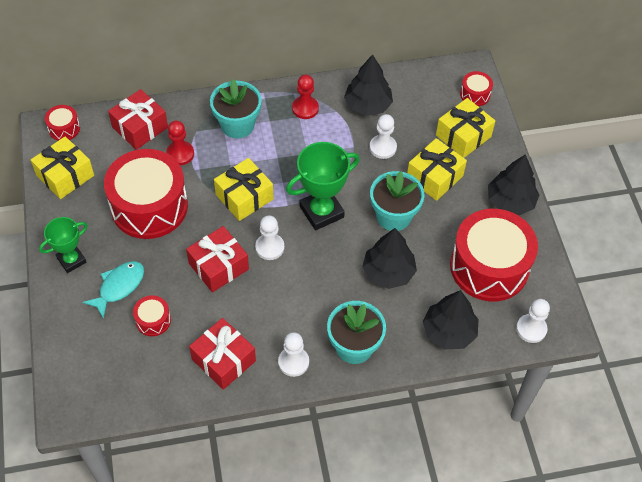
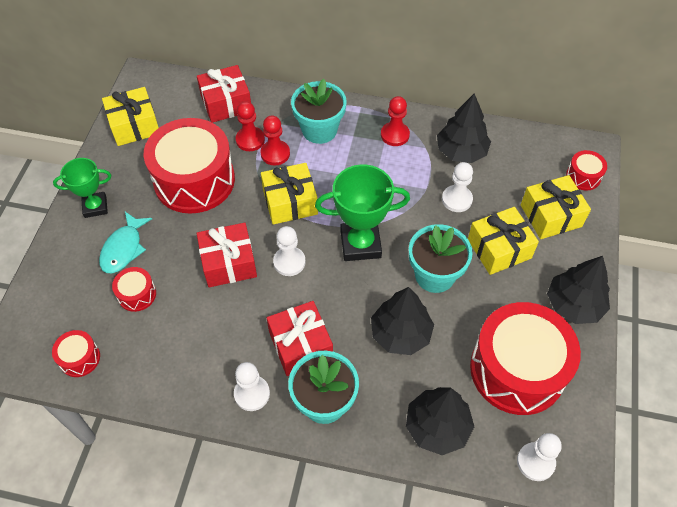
camera: 25 degrees right, 0 degrees up
red drum [45,105,80,141] -> red drum moved to [52,330,100,377]
turquoise fish [82,261,144,319] -> turquoise fish turned 135 degrees clockwise [99,212,152,273]
red gift [189,318,256,390] -> red gift moved to [267,301,333,376]
none -> red pawn [261,115,290,165]

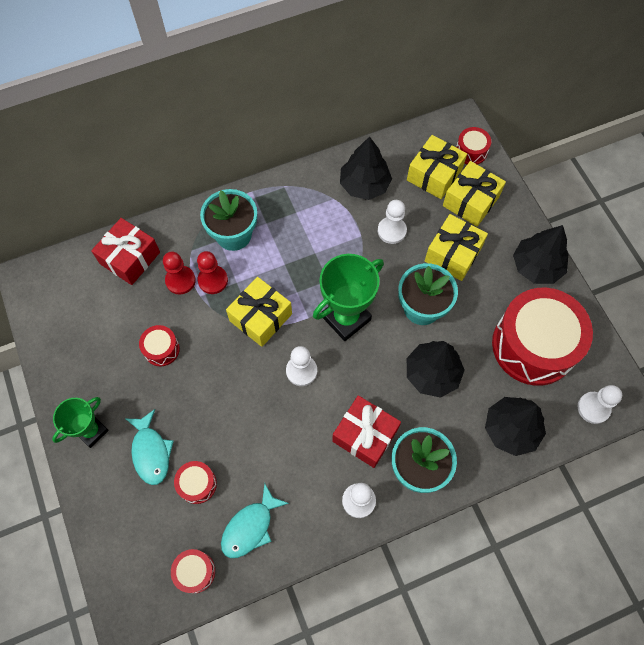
camera: 35 degrees left, 10 degrees up
yellow gift [102,87,159,146] -> yellow gift moved to [407,135,467,199]
red drum [143,118,235,214] -> red drum [139,325,180,366], size x0.43
red gift [197,222,257,287] -> none
red pawn [381,96,410,146] -> none
none -> turquoise fish [221,483,289,558]

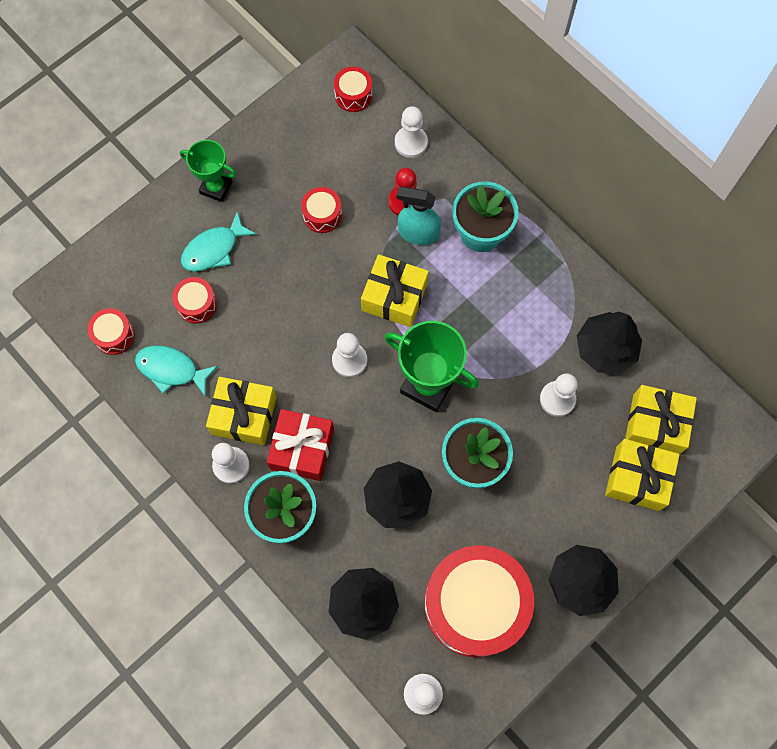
camera: 70 degrees right, 5 degrees up
red gift [91,218,160,285] -> white pawn [395,106,428,158]
red pawn [197,251,228,294] -> turquoise spray bottle [397,187,441,245]
yellow gift [425,214,488,281] -> yellow gift moved to [206,377,276,445]
red drum [456,127,491,165] -> red drum moved to [334,66,372,112]

